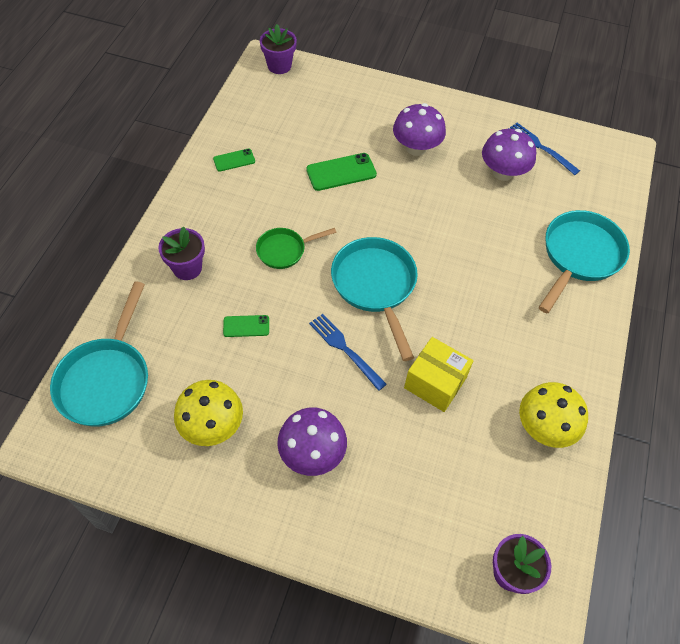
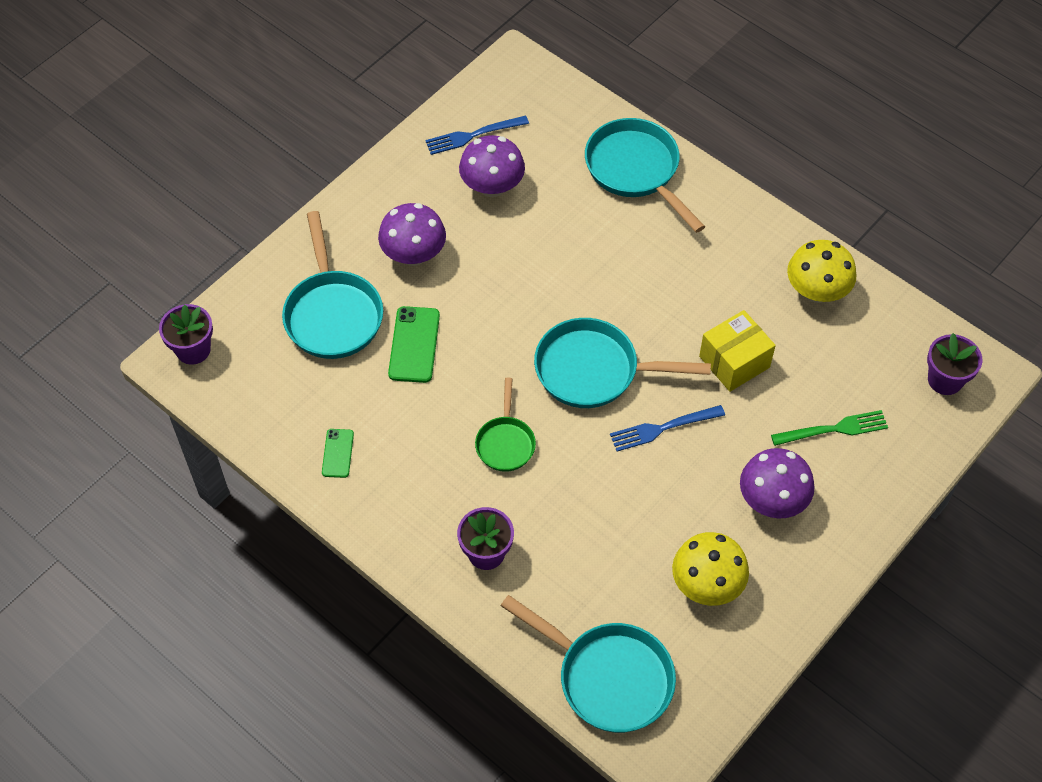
camera: 65 degrees left, 0 degrees up
green phone [223,315,269,337] -> none
none -> turquoise pan [282,211,383,359]
none -> green fork [771,410,888,446]

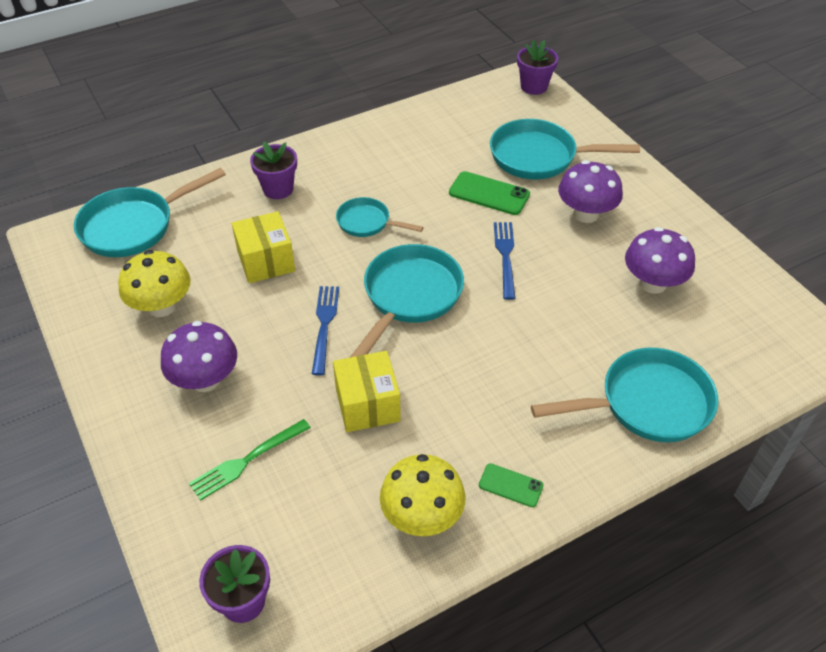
camera: 110 degrees right, 10 degrees down
green phone [322,429,354,478] -> green phone moved to [479,463,543,507]
blue fork [425,116,529,155] -> blue fork moved to [494,222,516,300]
green pan [475,378,536,472] -> turquoise pan [336,197,423,237]
green fork [771,410,888,446] -> green fork turned 45 degrees clockwise [189,419,311,501]
none -> yellow box [232,211,295,283]

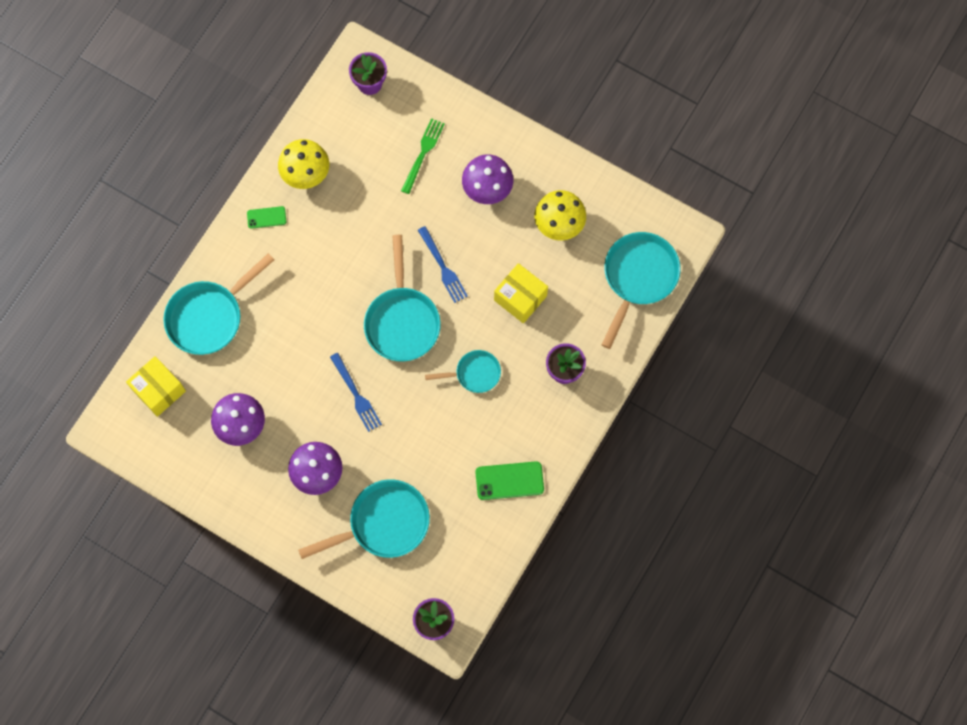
camera: 150 degrees right, 25 degrees up
yellow box [333,351,401,432] -> yellow box moved to [126,356,186,417]
green phone [449,171,530,215] -> green phone moved to [475,461,544,500]

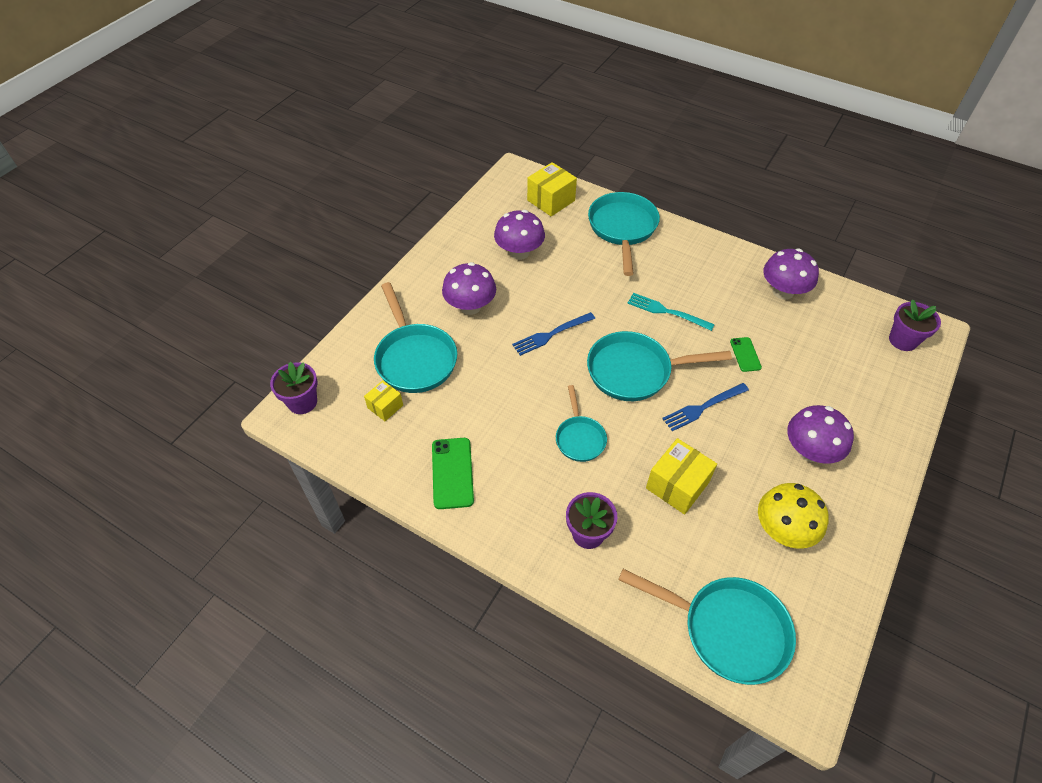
camera: 90 degrees right, 20 degrees down
turquoise pan [163,253,275,355] -> turquoise pan turned 45 degrees clockwise [588,192,660,276]
green phone [247,206,286,229] -> green phone moved to [730,337,762,372]
yellow mushroom [278,139,329,189] -> purple mushroom [763,248,819,300]
green fork [401,118,445,194] -> none
none -> yellow box [364,380,403,421]
none -> turquoise fork [627,293,715,331]

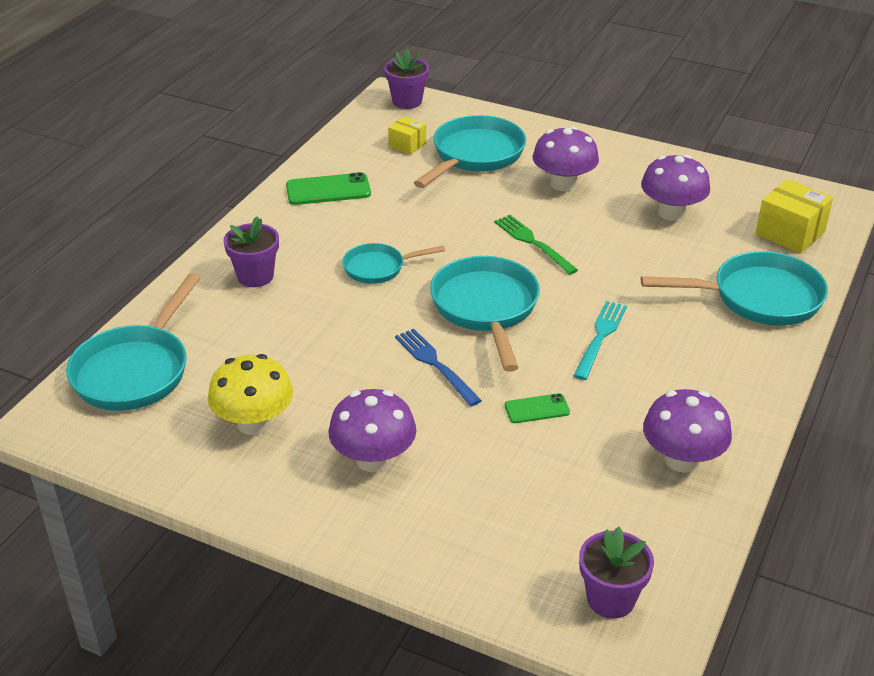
camera: 85 degrees right, 15 degrees down
turquoise pan [374,282,457,393] -> turquoise pan turned 150 degrees clockwise [414,115,526,188]
blue fork [512,312,595,356] -> green fork [494,215,578,275]
yellow box [646,438,717,515] -> none

